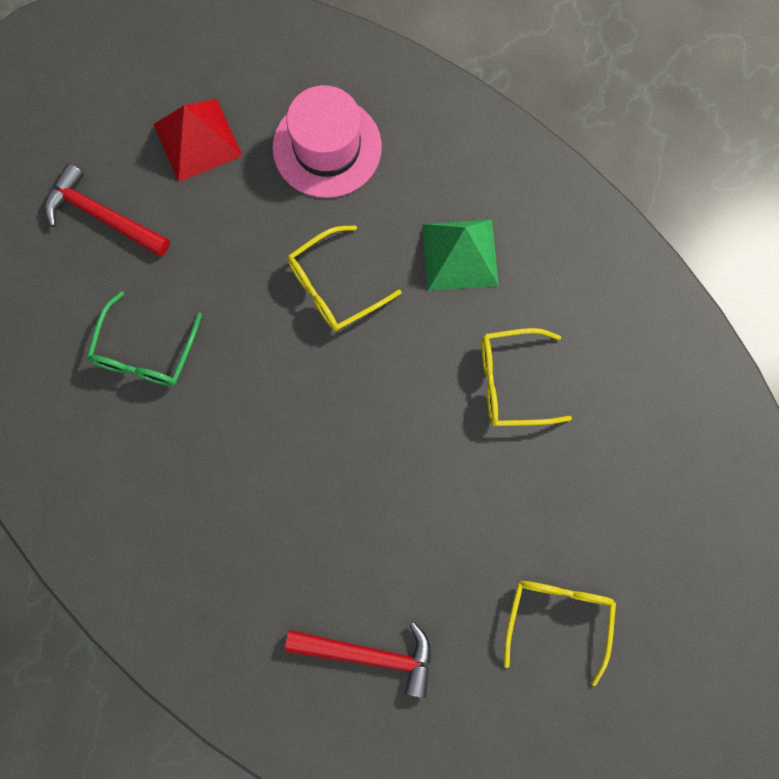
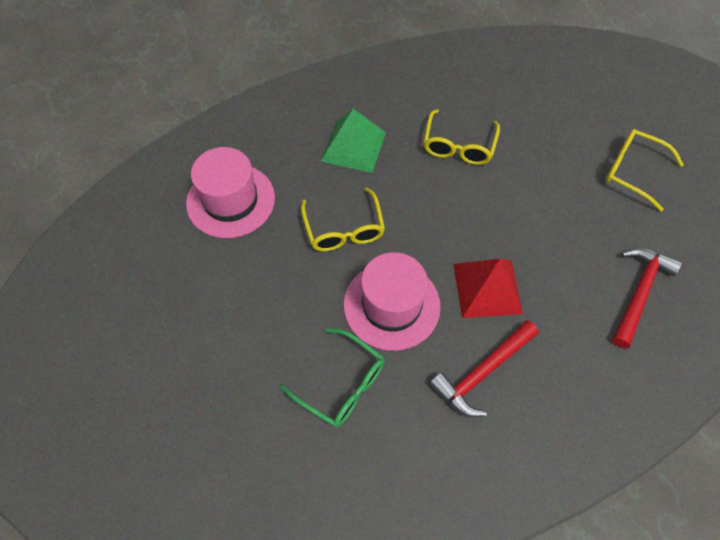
camera: 70 degrees left, 15 degrees down
red hammer [45,163,170,257] -> red hammer moved to [429,320,539,417]
red pyramid [153,99,242,182] -> red pyramid moved to [453,259,523,318]
none -> pink hat [344,252,441,351]

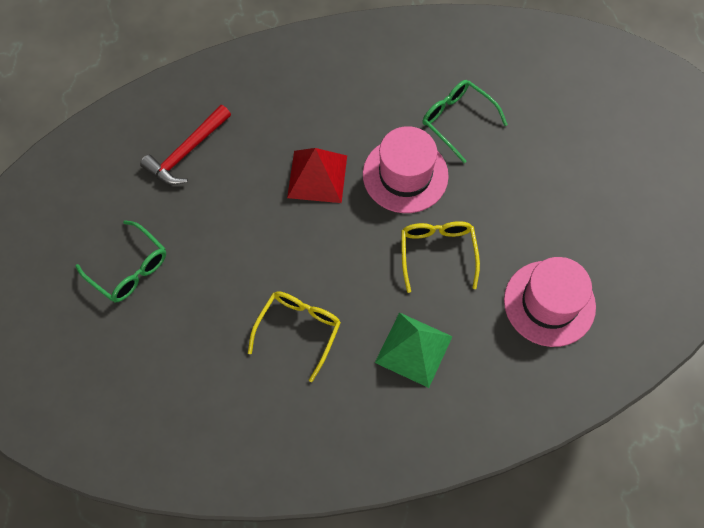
camera: 170 degrees left, 5 degrees up
red hammer [429,320,539,417] -> none
yellow glasses [605,129,684,212] -> green glasses [75,220,166,303]

